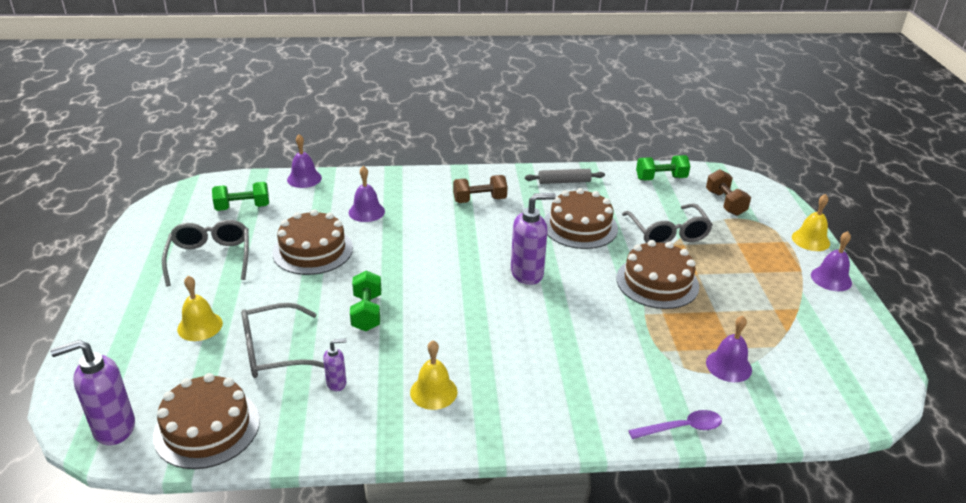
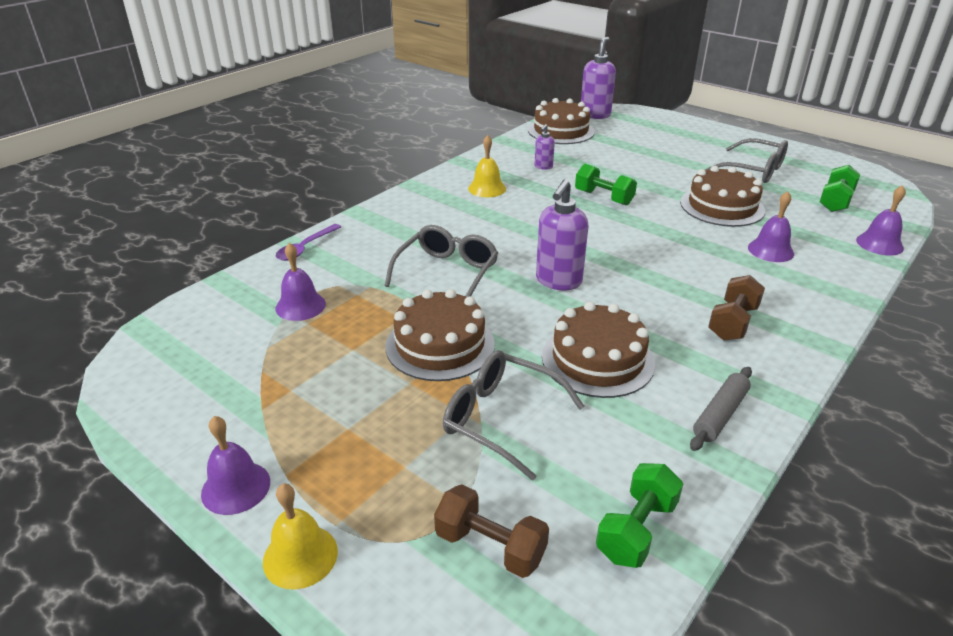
camera: 135 degrees right, 0 degrees up
yellow bell [177,276,223,341] -> none
grey glasses [241,303,324,378] -> grey glasses moved to [384,225,498,297]

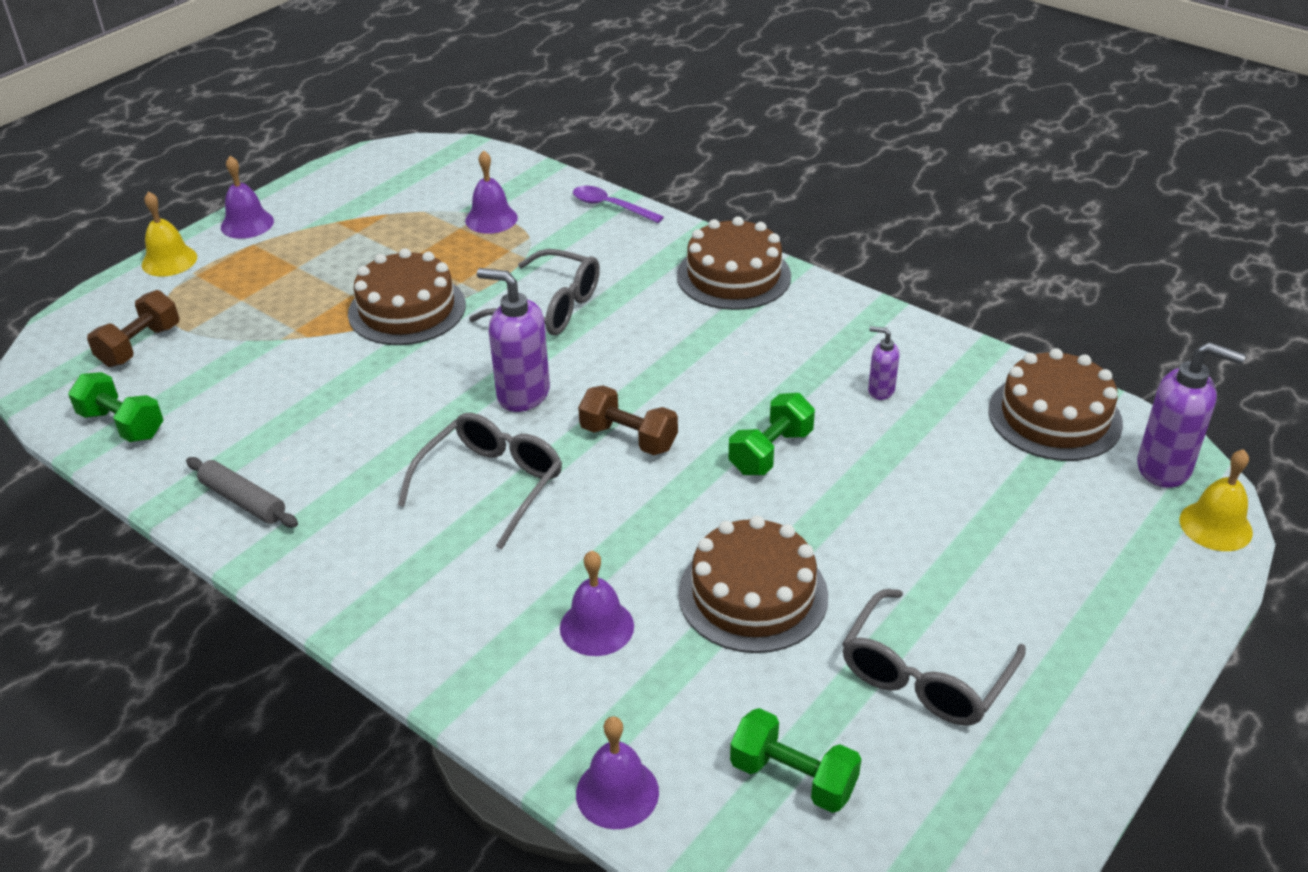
camera: 90 degrees right, 5 degrees up
grey glasses [443,350,585,481] -> grey glasses moved to [398,413,562,549]
yellow bell [468,135,506,197] -> yellow bell moved to [1180,449,1253,551]
brown cake [542,302,655,398] -> brown cake moved to [677,216,791,310]
brown dumbbell [708,275,765,341] -> brown dumbbell moved to [578,385,678,455]

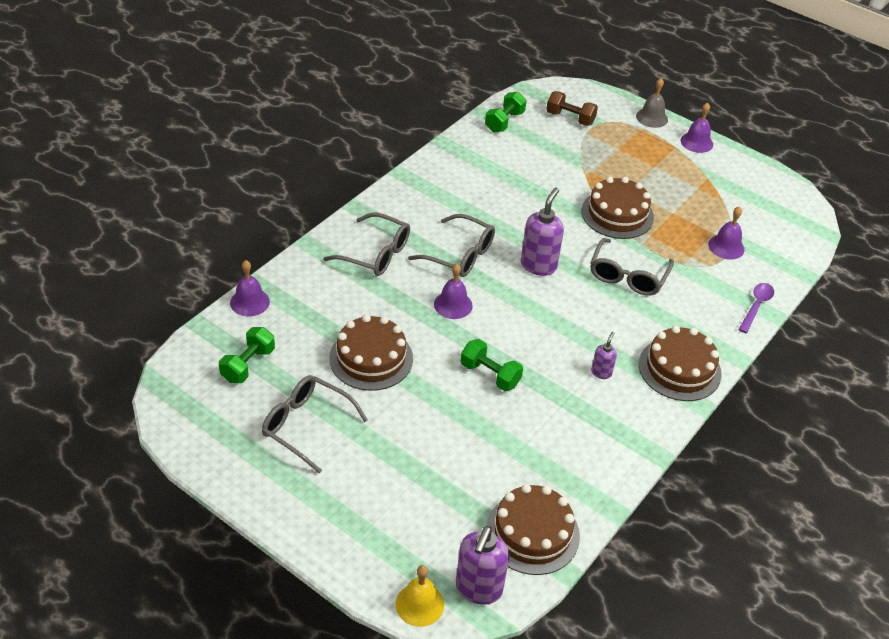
camera: 85 degrees right, 5 degrees up
yellow bell [142,191,197,276] -> grey bell [636,78,668,128]
grey rolling pin [186,457,298,527] -> none
purple bell [560,551,634,656] -> purple bell moved to [434,264,473,319]
brown dumbbell [578,385,678,455] -> none
purple soap dispenser [868,326,900,400] -> purple soap dispenser moved to [591,332,617,379]
none -> grey glasses [323,213,410,276]

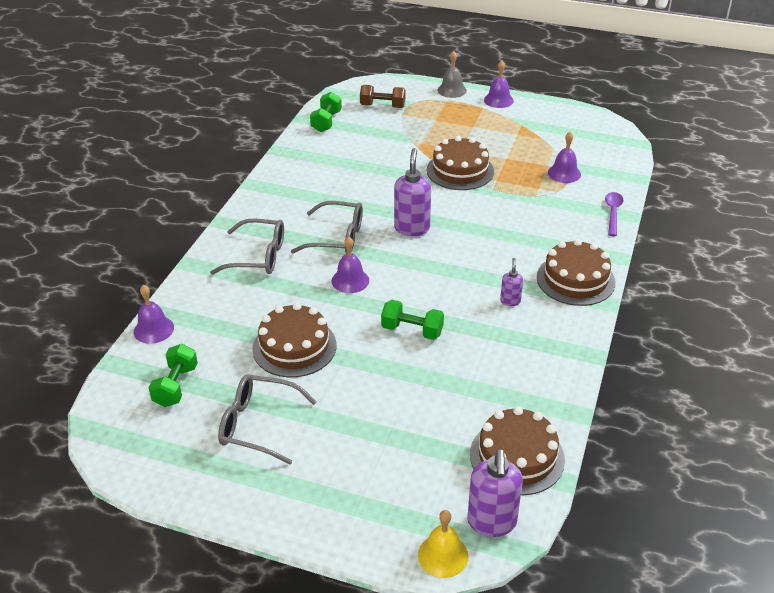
camera: 15 degrees left, 5 degrees down
grey glasses [590,238,674,296] -> none

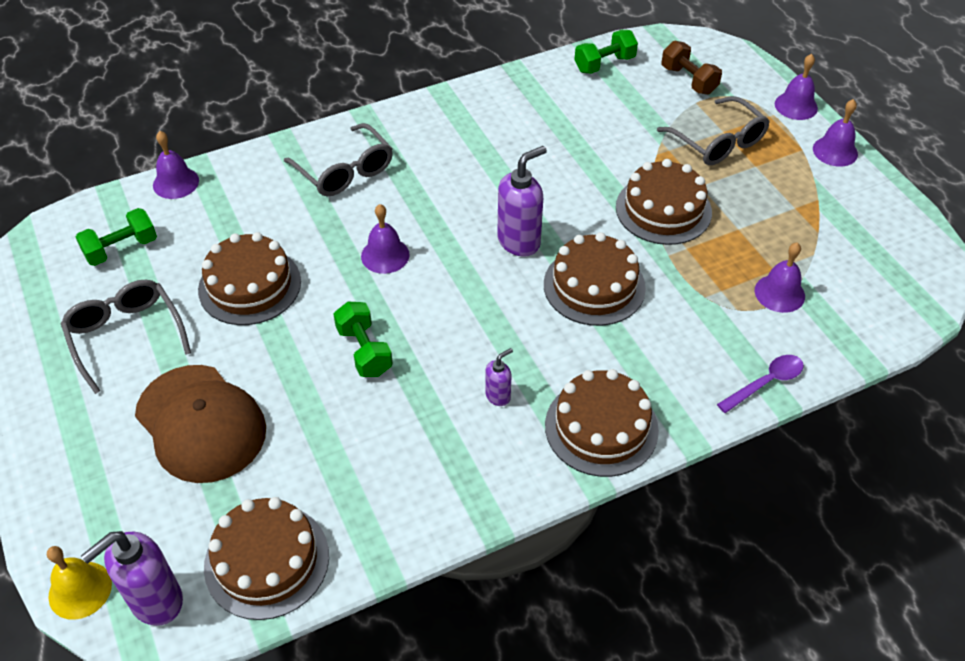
camera: 45 degrees right, 10 degrees up
grey glasses [291,201,363,254] -> grey glasses moved to [657,96,770,165]
grey bell [437,51,467,98] -> purple bell [775,54,818,120]
none -> brown cap [135,365,266,483]
none -> brown cake [544,232,646,326]

